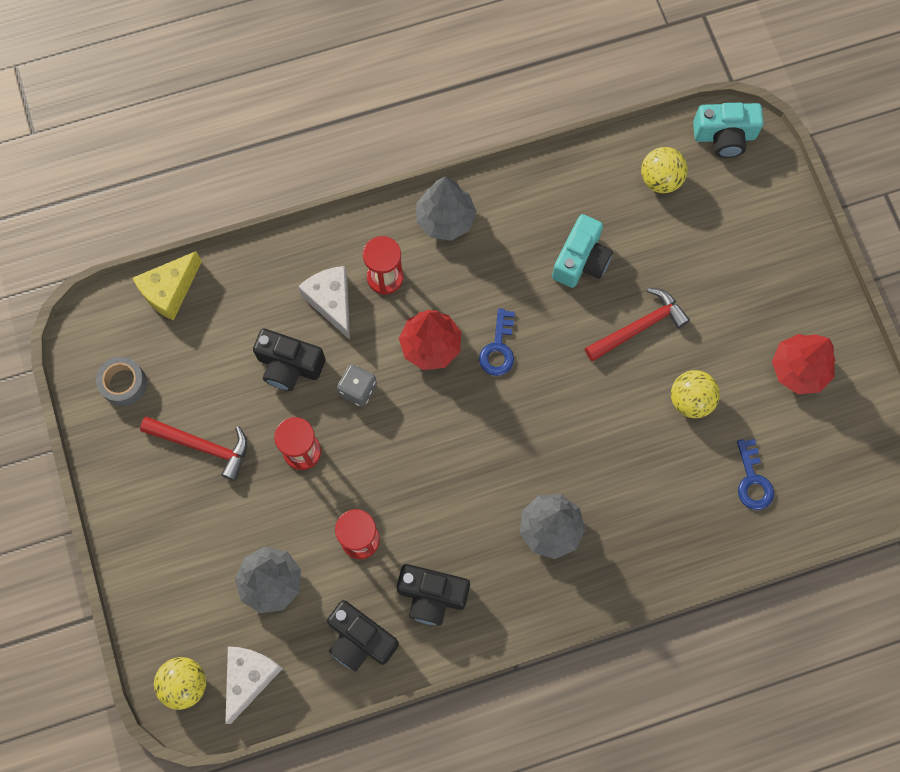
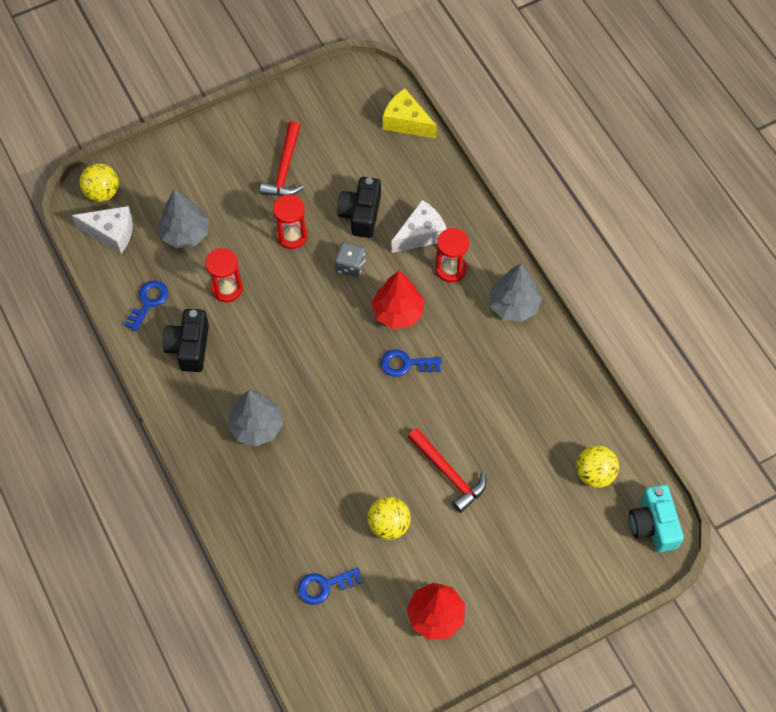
camera: 80 degrees right, 10 degrees down
grey tape [96,357,147,406] -> none
black camera [327,600,399,672] -> blue key [124,281,168,332]
turquoise camera [552,214,613,288] -> none

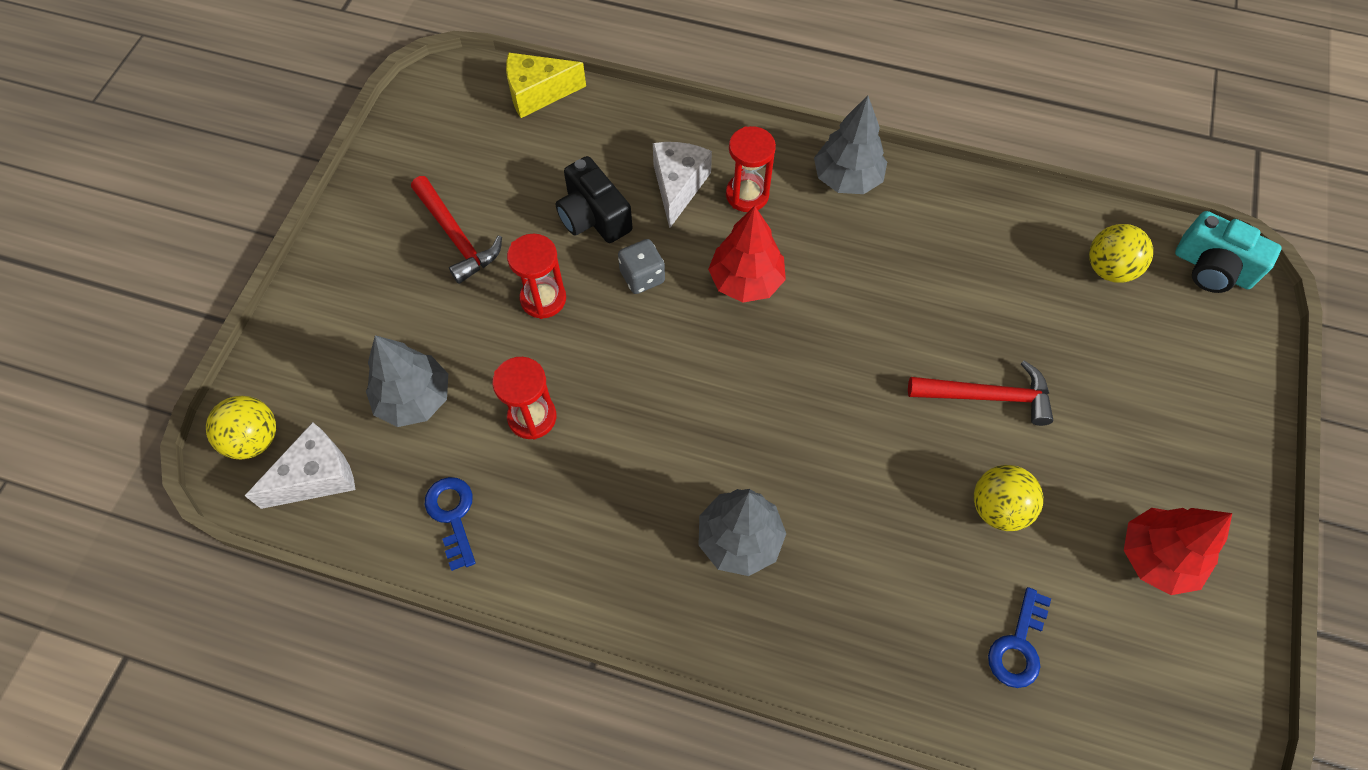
camera: 45 degrees left, 0 degrees up
black camera [163,309,209,372] -> none
blue key [381,350,442,377] -> none

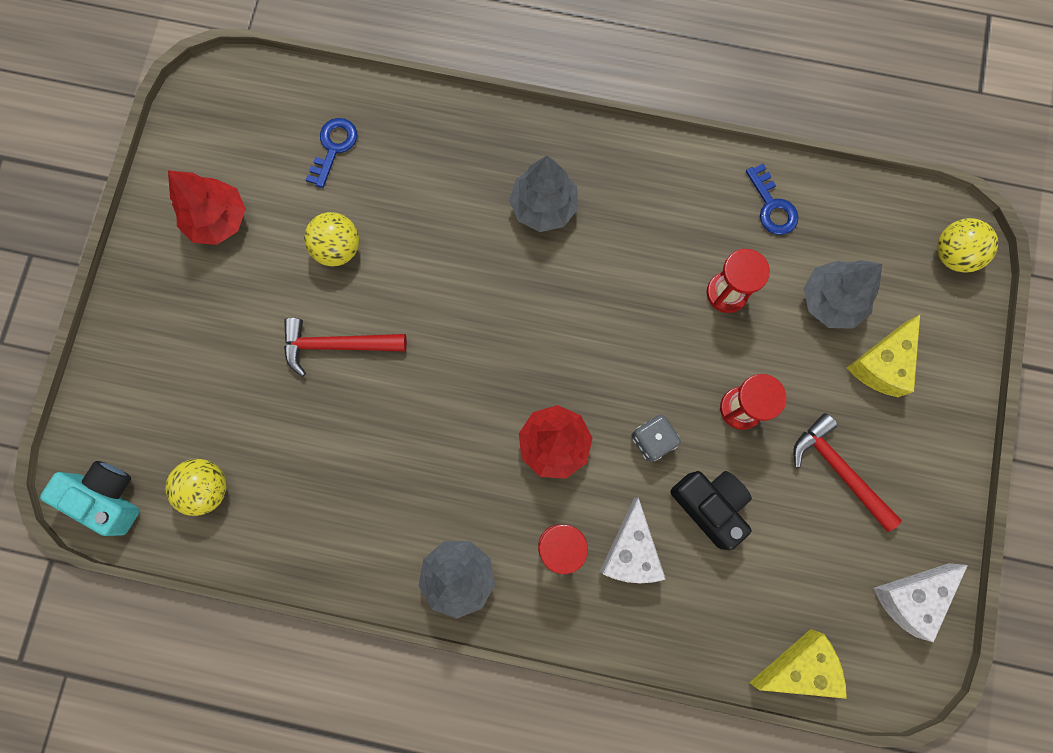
camera: 175 degrees right, 15 degrees up
white cheese [245,422,356,509] -> white cheese moved to [873,563,968,642]
none -> yellow cheese [846,315,920,397]

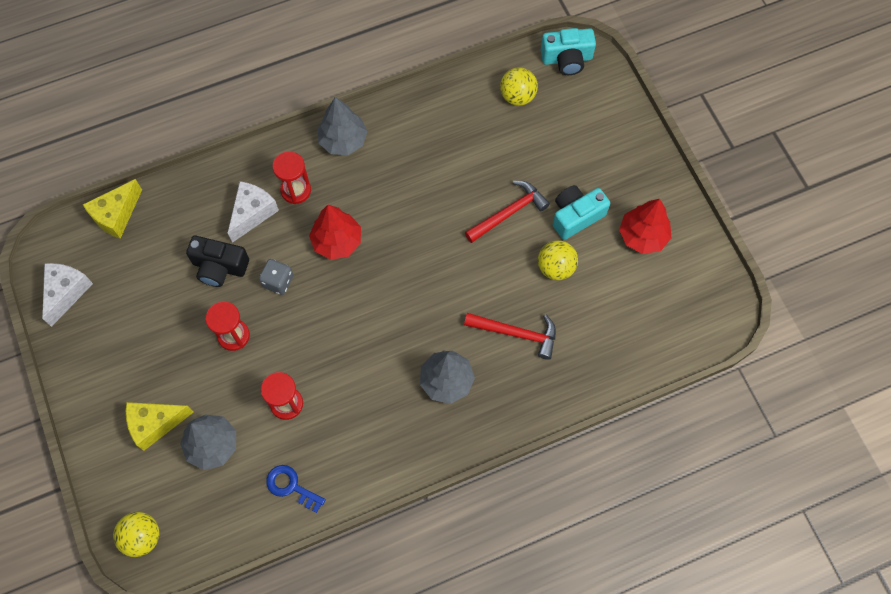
camera: 145 degrees right, 10 degrees down
blue key [306,118,357,188] -> none
white cheese [600,497,666,583] -> white cheese turned 60 degrees clockwise [228,181,279,243]
red hammer [793,413,902,532] -> red hammer moved to [464,313,556,360]
yellow cheese [846,315,920,397] -> yellow cheese turned 105 degrees counterclockwise [126,402,194,451]
none -> turquoise camera [553,185,610,240]

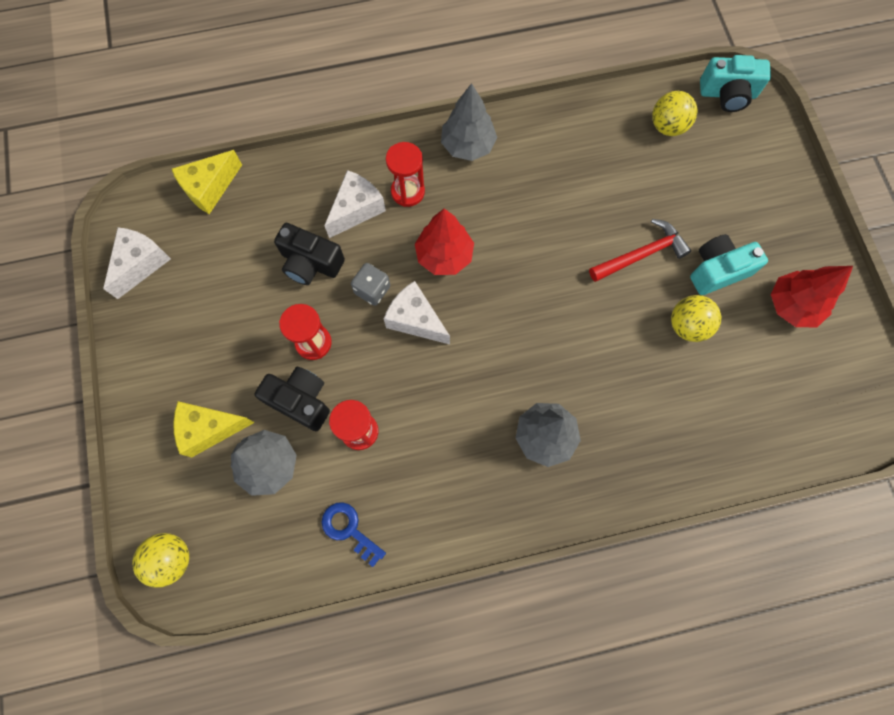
camera: 10 degrees right, 5 degrees up
red hammer [464,313,556,360] -> none
none -> black camera [254,367,330,431]
none -> white cheese [384,281,450,344]

